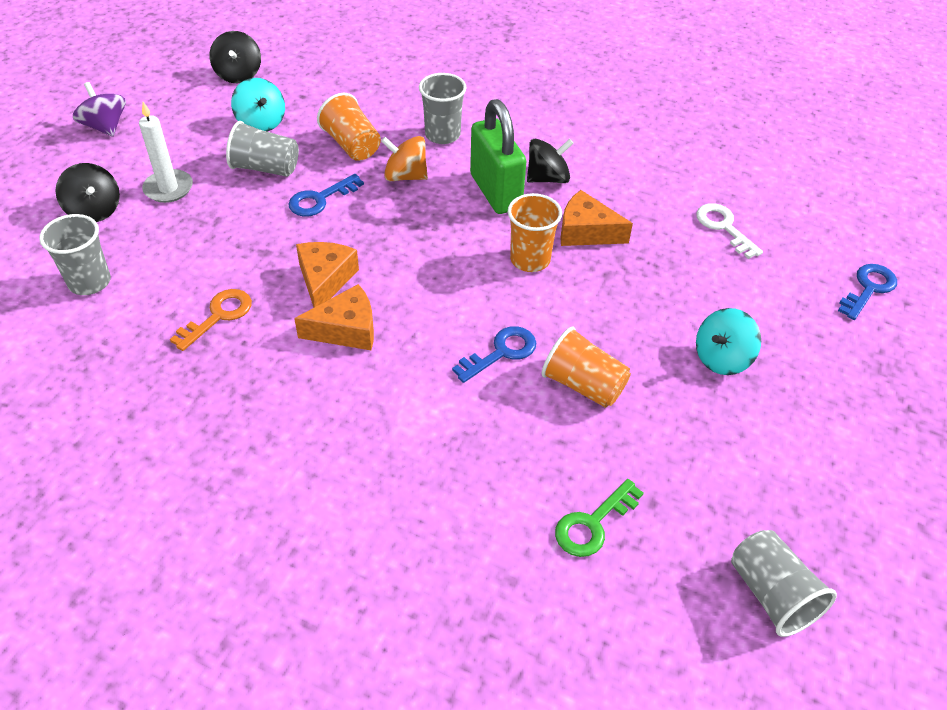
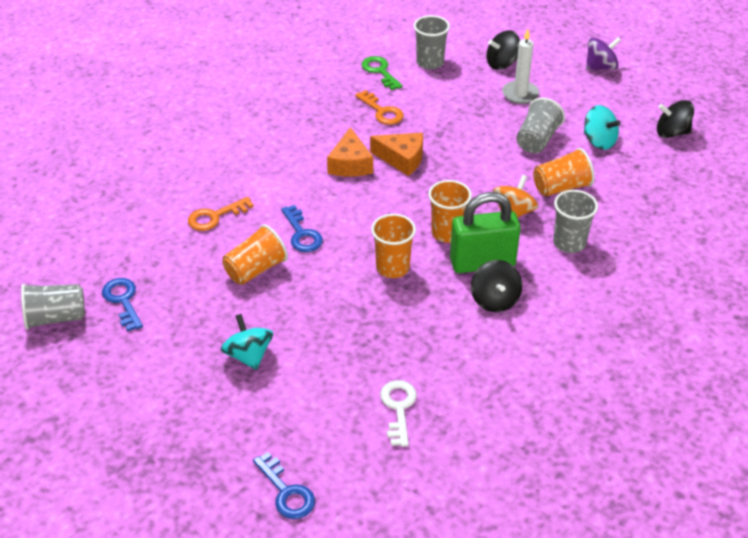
camera: 105 degrees right, 5 degrees down
turquoise spinning top [231,78,285,132] -> turquoise spinning top turned 120 degrees counterclockwise [584,105,621,150]
blue key [288,174,364,216] -> blue key moved to [102,278,143,331]
green key [555,479,644,557] -> green key moved to [362,56,403,90]
orange cheese [560,190,633,246] -> none
white key [696,203,763,259] -> white key turned 75 degrees counterclockwise [380,380,417,447]
none -> orange key [188,197,254,231]
none -> orange cup [428,180,472,243]

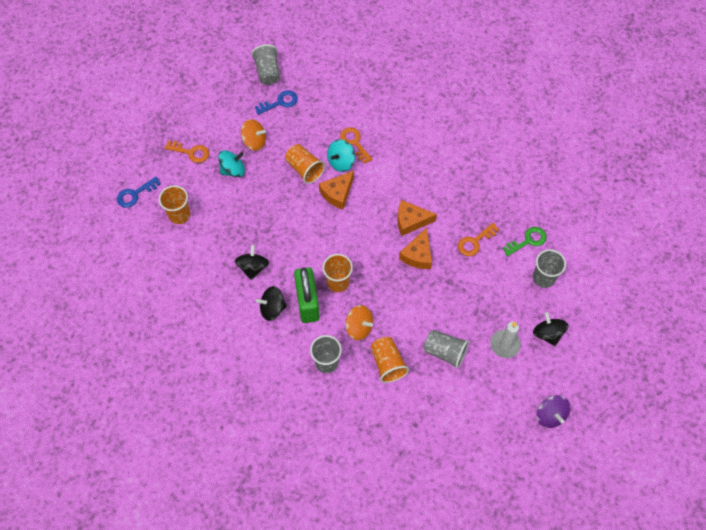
camera: 90 degrees right, 20 degrees up
blue key [281,205,323,252] -> orange cheese [319,171,354,209]
orange cup [371,214,416,278] -> orange cup moved to [159,185,190,224]
white key [380,380,417,447] -> none
turquoise spinning top [584,105,621,150] -> turquoise spinning top moved to [327,139,355,172]
black spinning top [657,100,694,138] -> black spinning top moved to [235,245,269,280]
none -> orange key [165,141,209,163]
none -> orange spinning top [241,119,266,151]

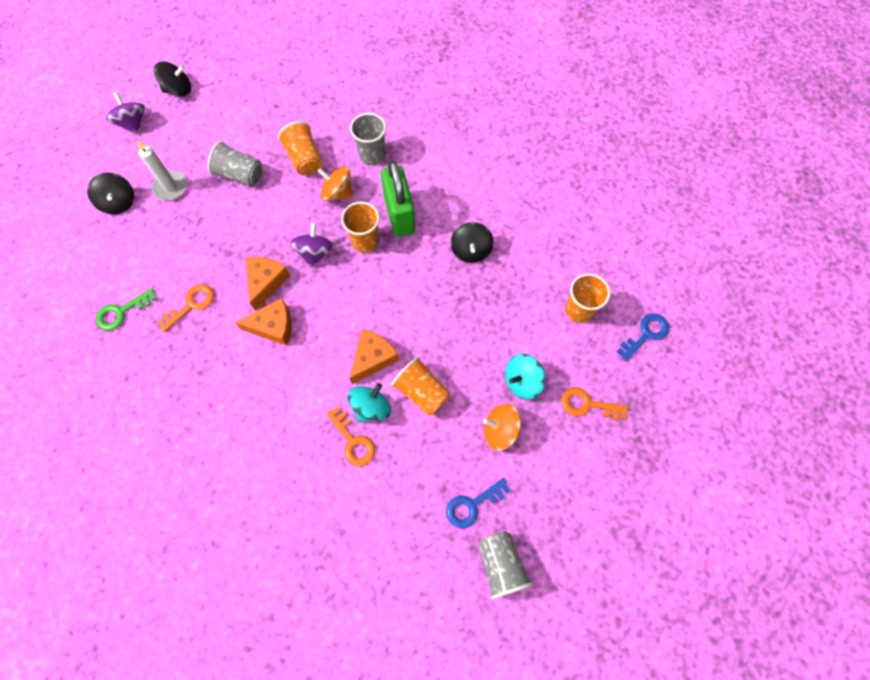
camera: 175 degrees right, 5 degrees up
black spinning top [256,286,287,321] -> black spinning top moved to [154,62,191,97]
grey cup [533,249,566,288] -> none
none -> purple spinning top [290,222,334,267]

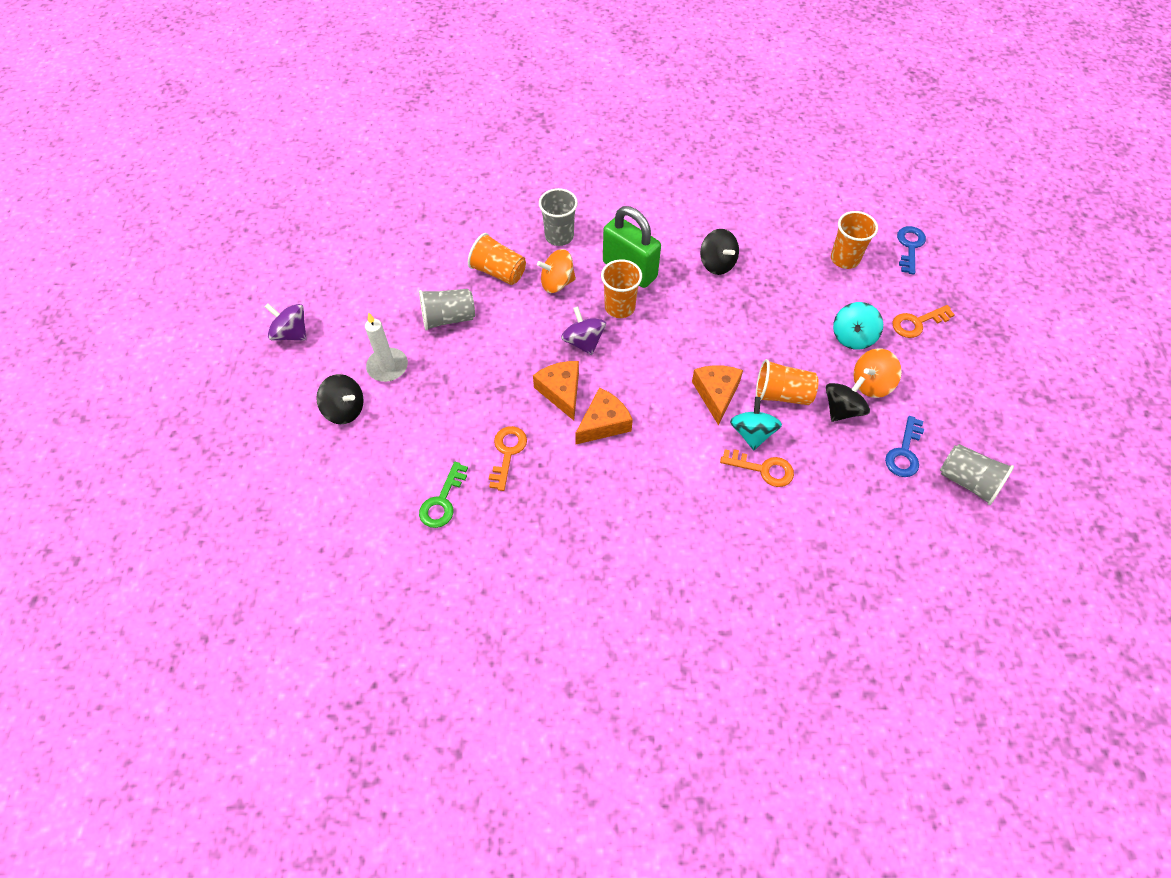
camera: 35 degrees left, 10 degrees down
black spinning top [154,62,191,97] -> black spinning top moved to [826,376,870,422]

